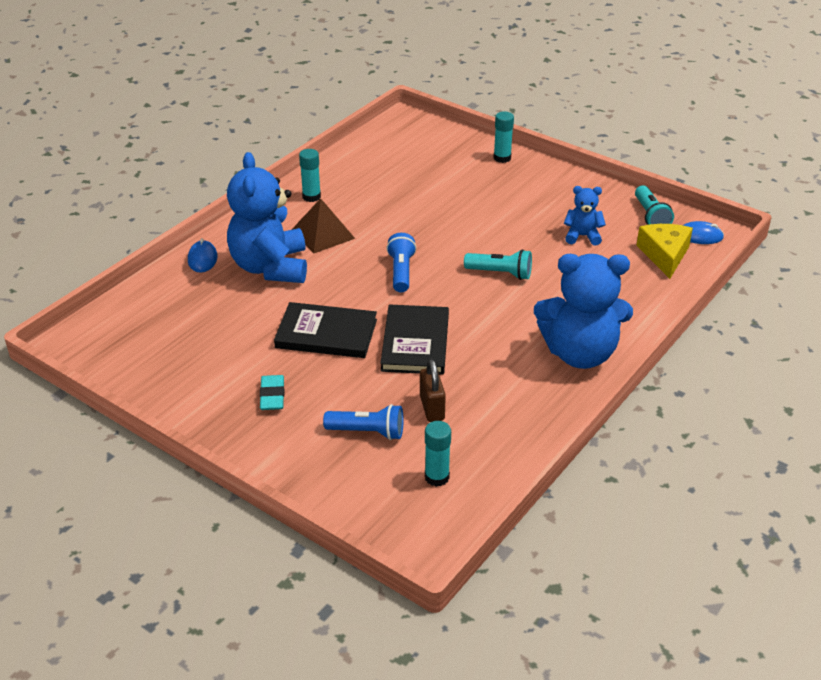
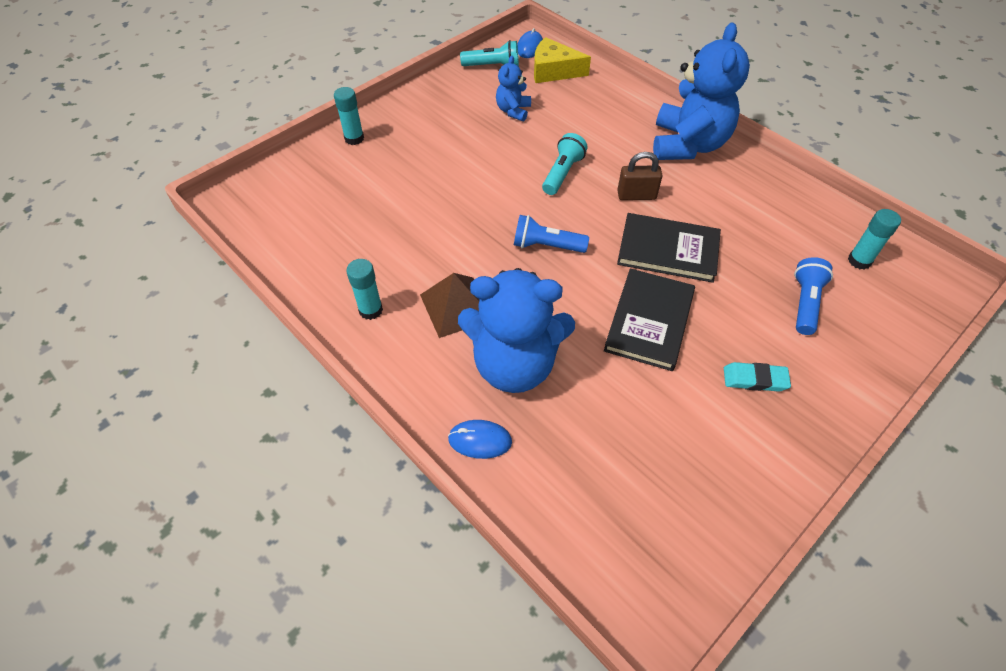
camera: 80 degrees left, 15 degrees up
brown padlock [420,359,446,422] -> brown padlock moved to [617,152,662,200]

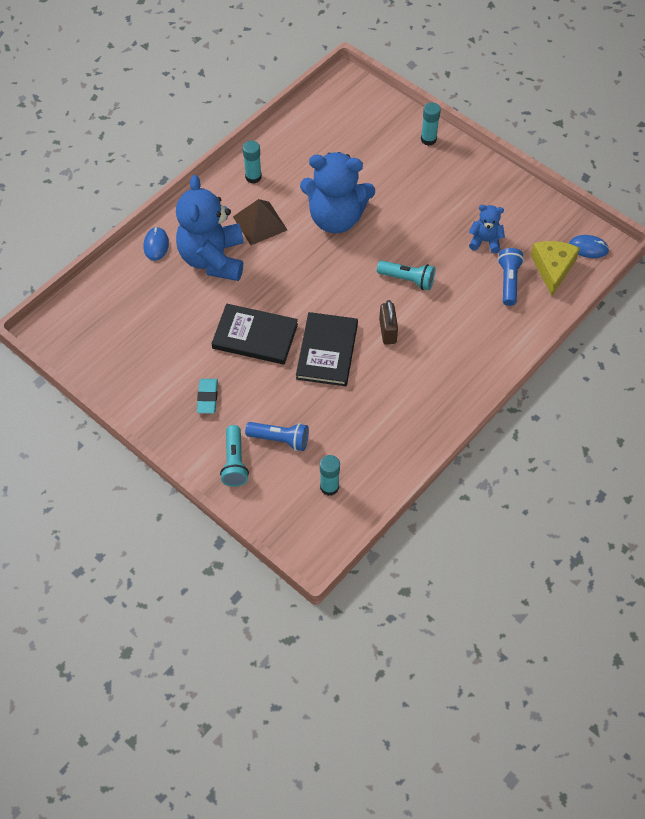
camera: 85 degrees right, 5 degrees up
turquoise flashlight [460,40,519,67] -> turquoise flashlight moved to [220,425,249,487]
blue flashlight [514,215,589,253] -> blue flashlight moved to [498,248,524,306]
blue teddy bear [653,23,750,160] -> blue teddy bear moved to [300,152,375,233]

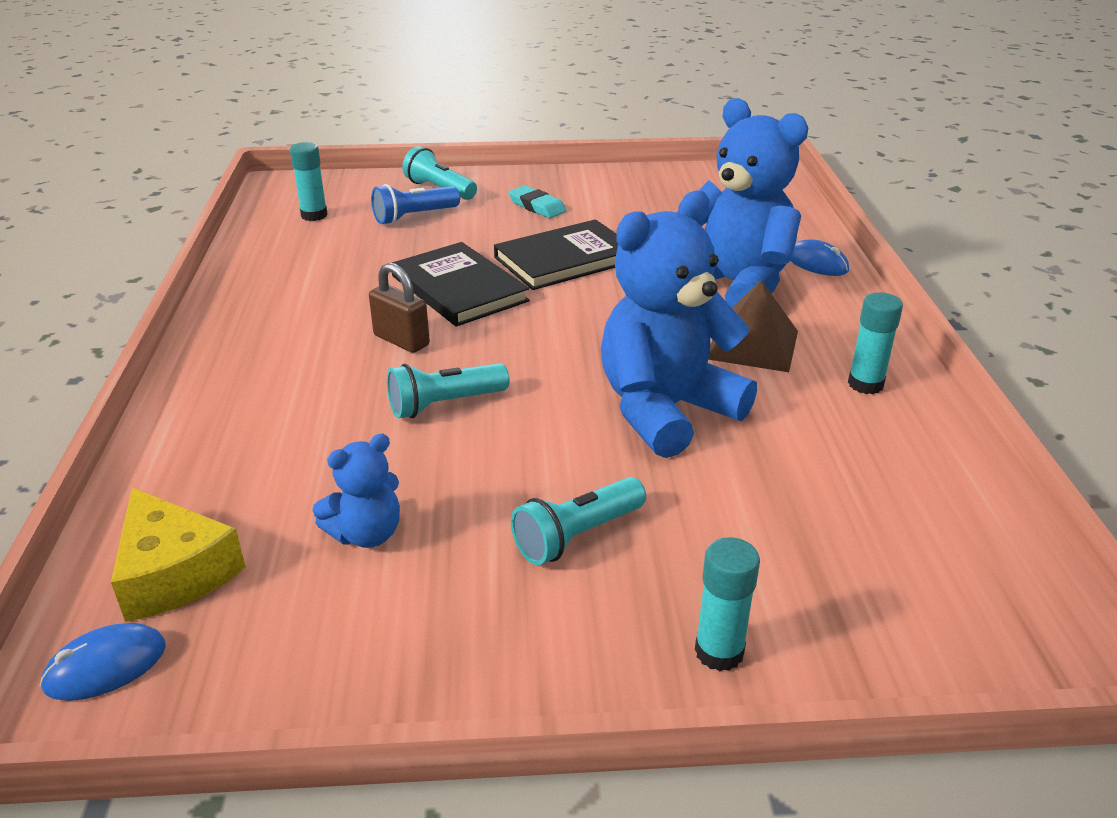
camera: 135 degrees right, 25 degrees down
blue flashlight [498,248,524,306] -> none
none -> turquoise flashlight [511,477,646,565]

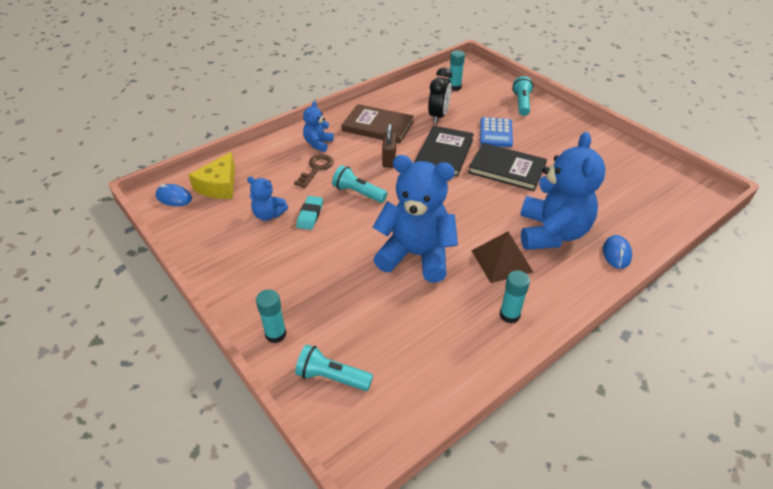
camera: 55 degrees right, 10 degrees up
blue flashlight [371,184,460,225] -> none
turquoise eraser [508,185,566,218] -> turquoise eraser moved to [296,196,323,230]
turquoise flashlight [511,477,646,565] -> turquoise flashlight moved to [295,344,373,391]
none -> brown key [294,154,334,188]
none -> blue teddy bear [303,101,334,152]
none -> brown book [342,104,414,144]
none -> black clock [428,68,452,124]
none -> blue calculator [480,117,513,147]

